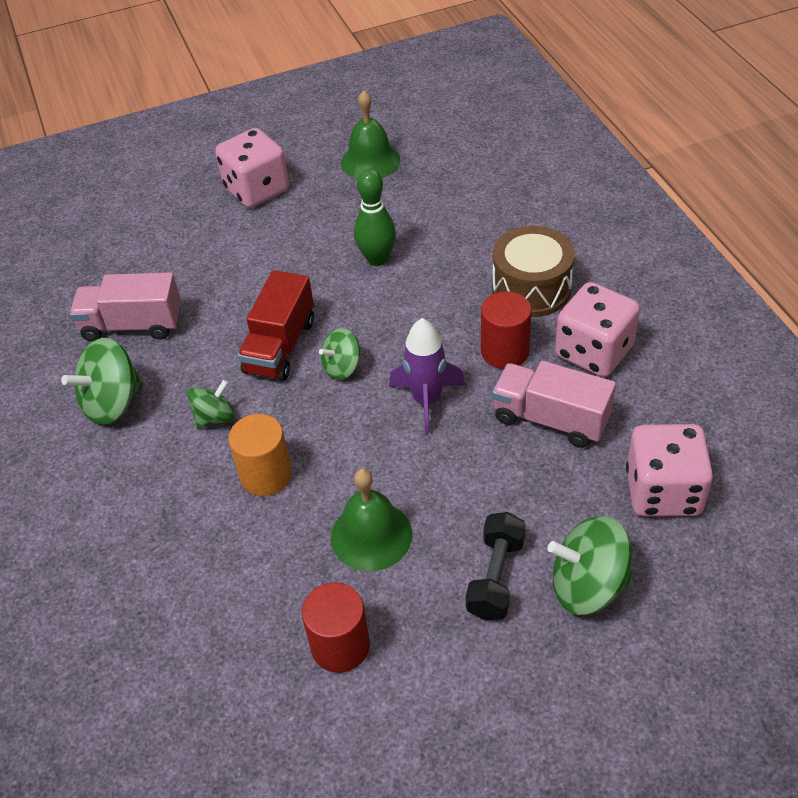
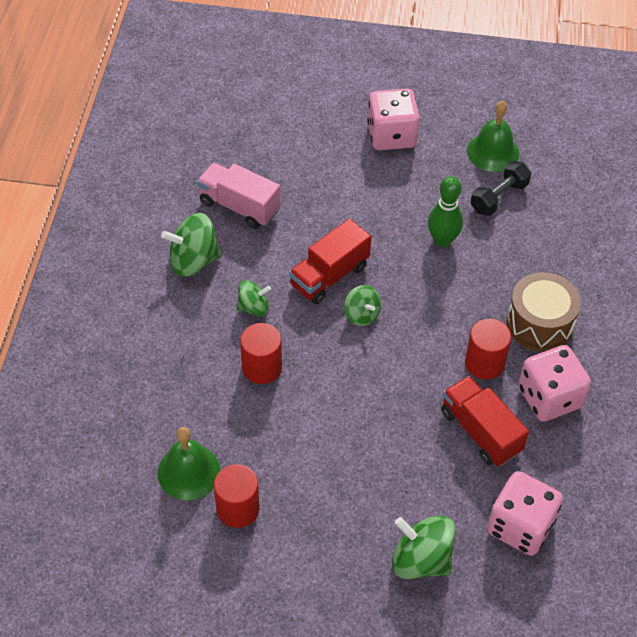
camera: 25 degrees right, 5 degrees up
orange cylinder [229,414,292,496] -> red cylinder [240,323,282,384]
green spinning top [319,328,360,380] -> green spinning top turned 120 degrees counterclockwise [344,285,381,326]
green bell [331,468,412,571] -> green bell moved to [157,427,220,500]
purple rocket [389,318,465,435] -> none
black dumbbell [466,512,526,620] -> black dumbbell moved to [470,161,531,216]
pink truck [492,361,616,448] -> red truck [441,376,529,466]

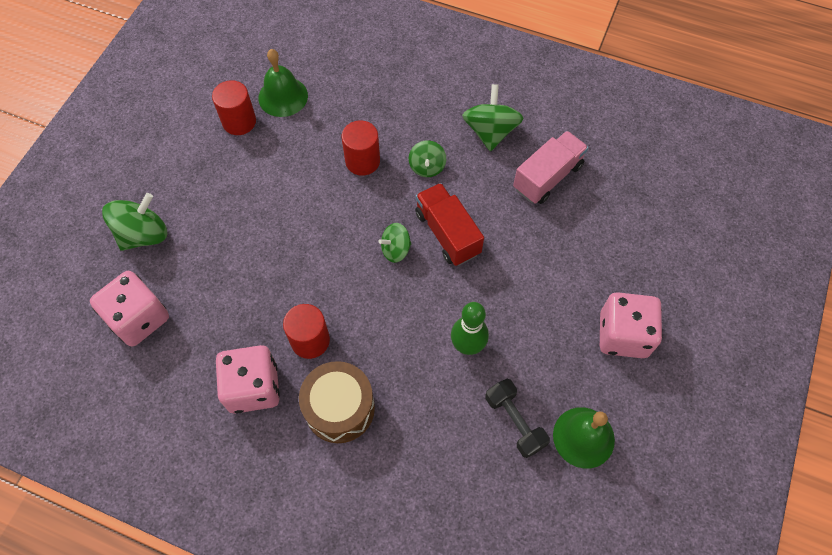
camera: 105 degrees right, 10 degrees up
red truck [441,376,529,466] -> none

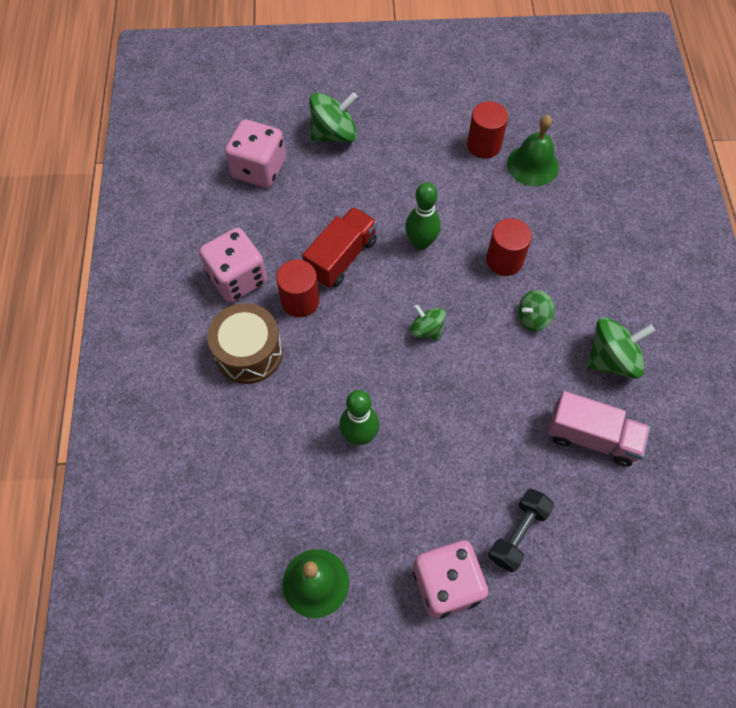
camera: 65 degrees right, 0 degrees up
green spinning top [102,193,167,251] -> green spinning top turned 45 degrees counterclockwise [309,92,358,142]
red truck [415,183,484,266] -> red truck moved to [302,207,377,288]
black dumbbell [485,379,550,458] -> black dumbbell moved to [488,489,555,573]
none -> green bowling pin [405,182,441,250]

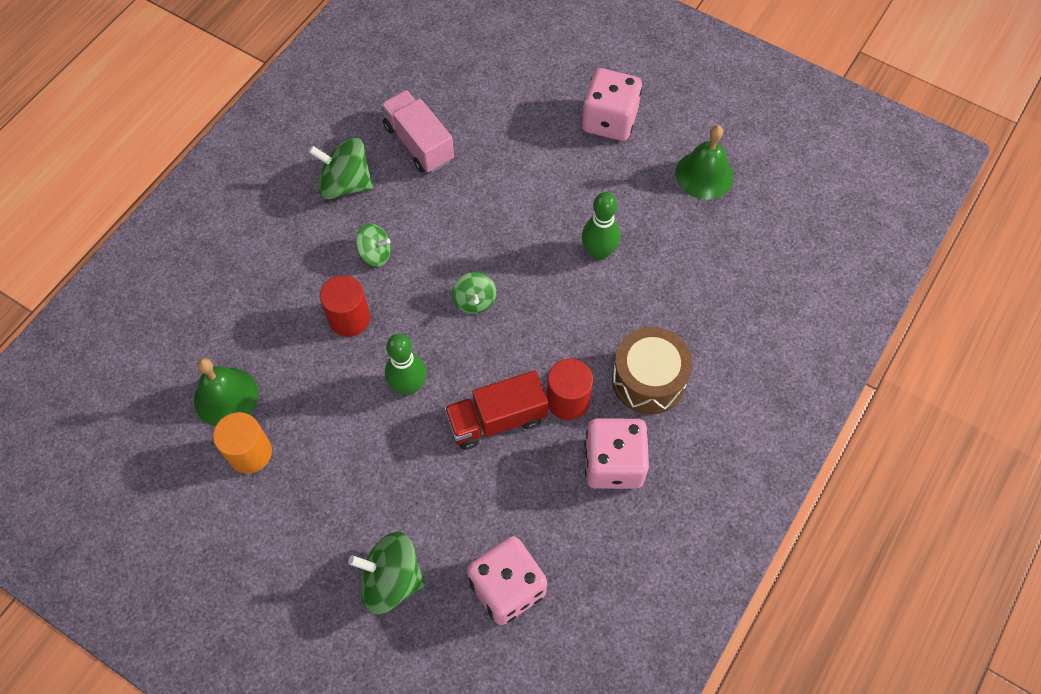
camera: 145 degrees left, 0 degrees up
red cylinder [467,101,508,159] -> orange cylinder [213,412,272,474]
black dumbbell [488,489,555,573] -> none

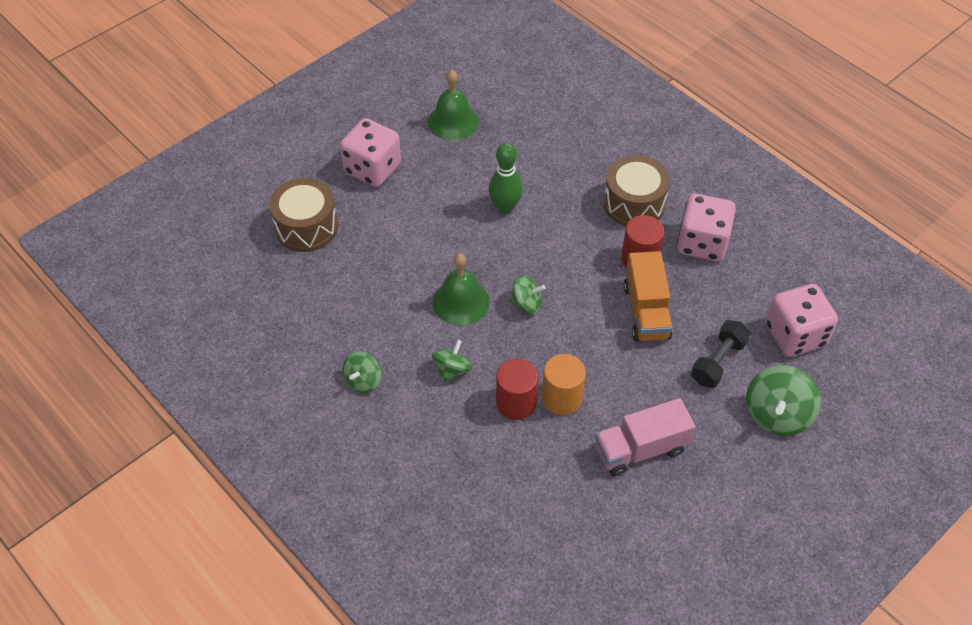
camera: 75 degrees left, 10 degrees down
green bell [194,358,259,427] -> green bell moved to [433,253,490,326]
orange cylinder [213,412,272,474] -> orange cylinder moved to [542,354,586,415]
green spinning top [308,138,373,199] -> green spinning top [343,351,381,393], size x0.61
pink truck [381,90,454,173] -> pink truck moved to [595,398,696,476]
green bowling pin [385,334,426,395] -> none
red truck [444,370,548,450] -> orange truck [624,251,673,341]
none -> brown drum [269,178,338,252]
none -> black dumbbell [691,320,750,388]

